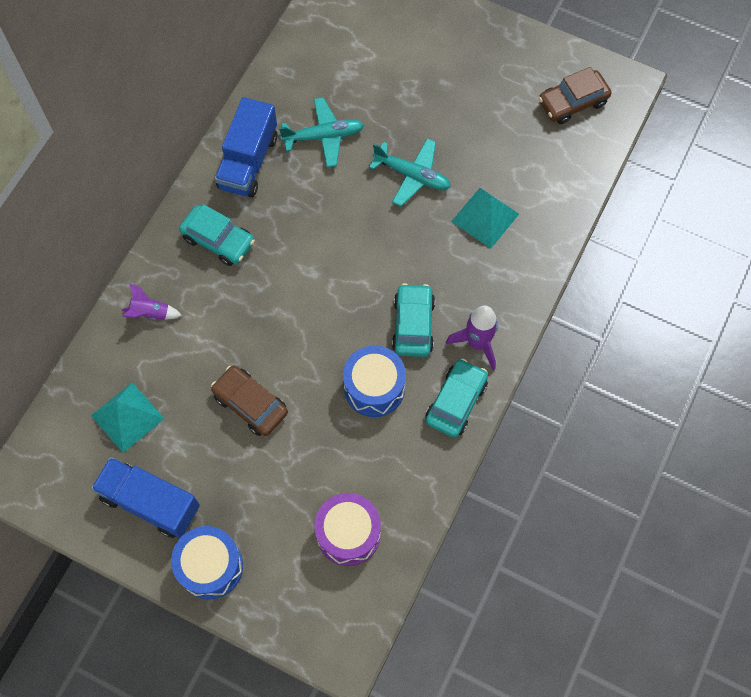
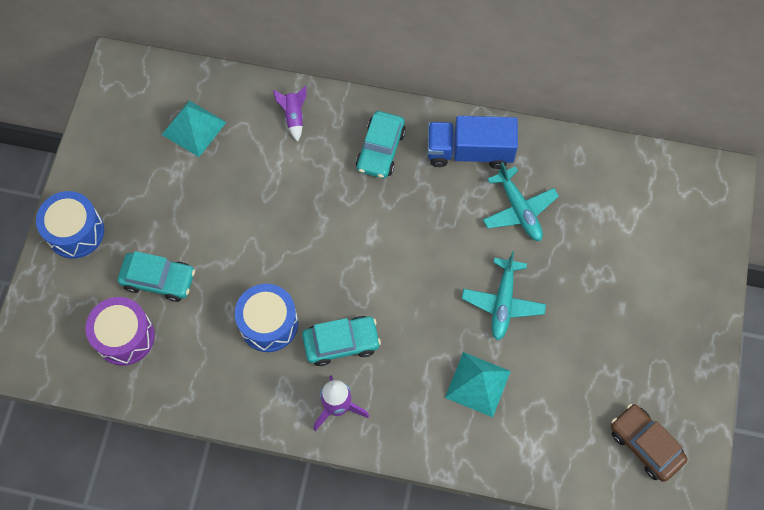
camera: 75 degrees right, 0 degrees up
blue truck [91,457,200,538] -> none
brown car [211,365,288,436] -> none
turquoise car [425,359,488,438] -> turquoise car moved to [118,251,195,302]

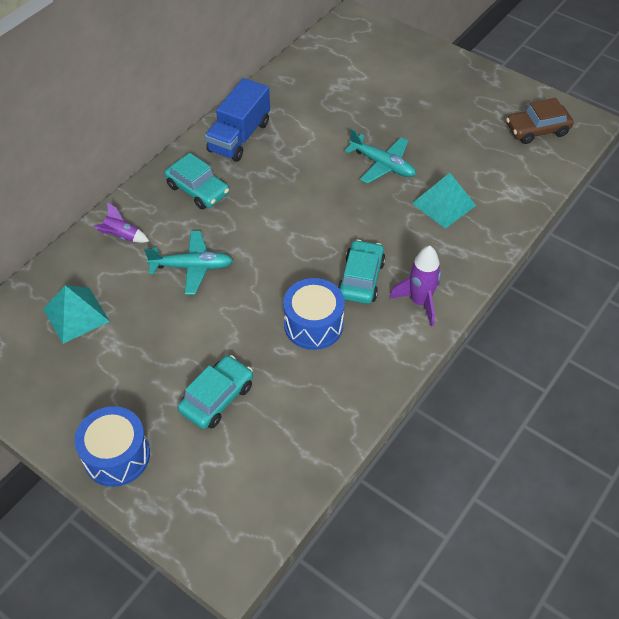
camera: 65 degrees left, 15 degrees down
purple drum [85,297,155,366] -> none
turquoise plane [483,162,559,241] -> turquoise plane moved to [144,231,233,295]

